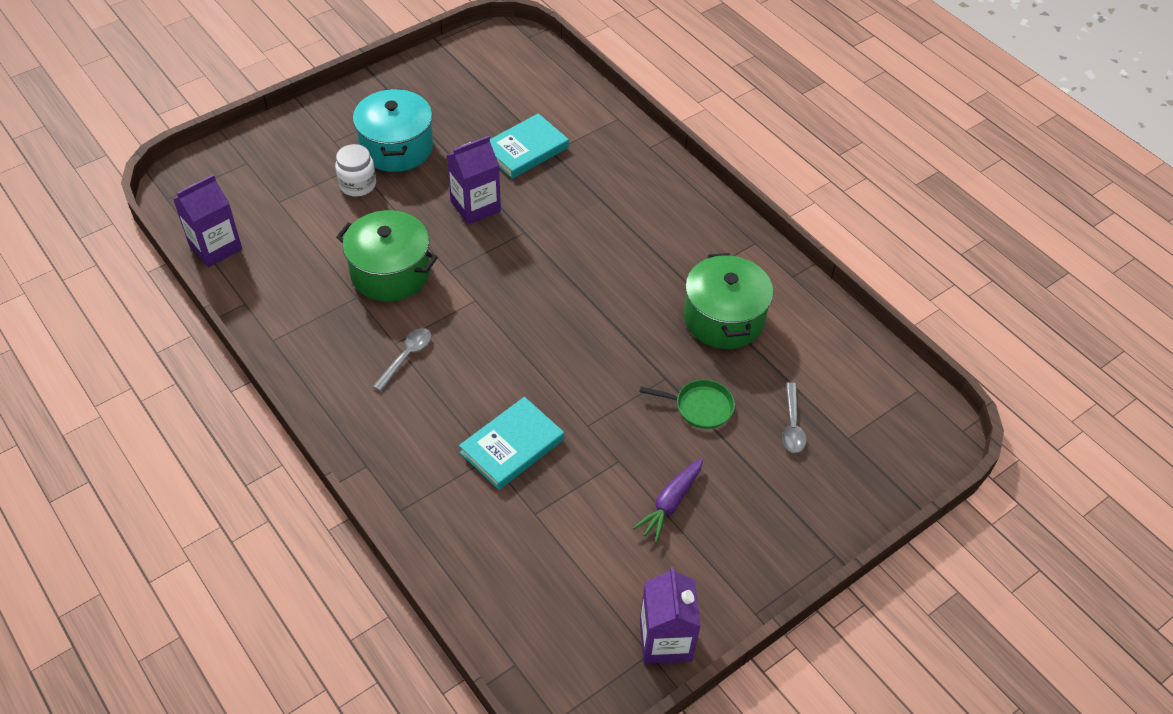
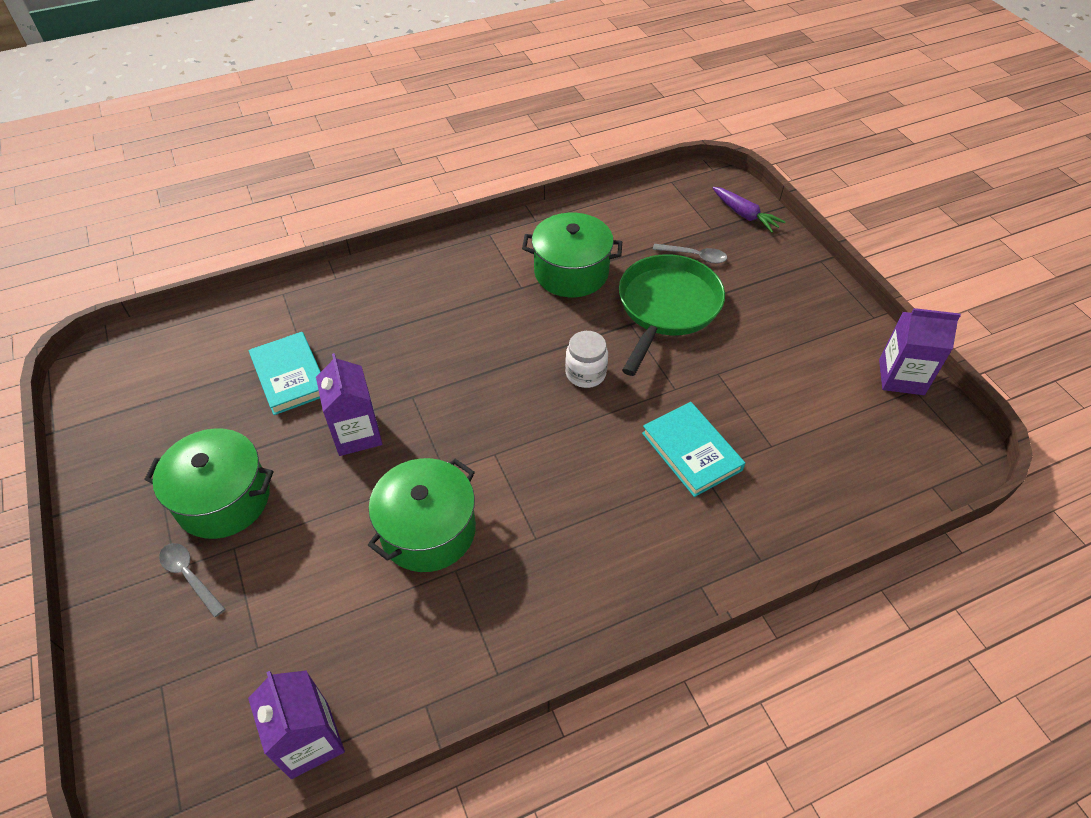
camera: 75 degrees left, 0 degrees up
white jar [335,144,376,196] -> white jar moved to [565,331,608,388]
turquoise pot [353,89,433,172] -> green pot [144,428,273,539]
grey spoon [373,328,431,391] -> grey spoon moved to [159,543,225,618]
purple carrot [633,458,703,543] -> purple carrot moved to [713,187,785,233]
green pan [640,380,735,429] -> green pan [619,254,725,376], size x2.02

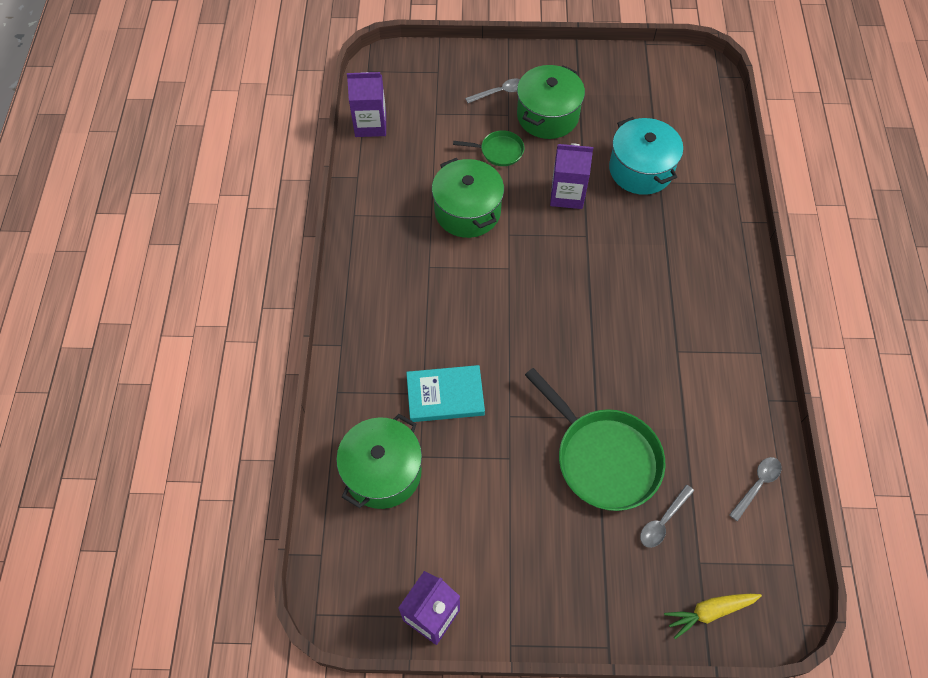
camera: 115 degrees right, 10 degrees up
turquoise book [248,332,321,415] -> turquoise pot [609,117,683,195]
green pot [522,213,622,297] -> green pot moved to [336,414,422,509]
white jar [565,331,608,388] -> none
purple carrot [713,187,785,233] -> yellow carrot [664,594,762,639]
none -> green pan [453,130,524,166]
none -> grey spoon [729,457,782,521]

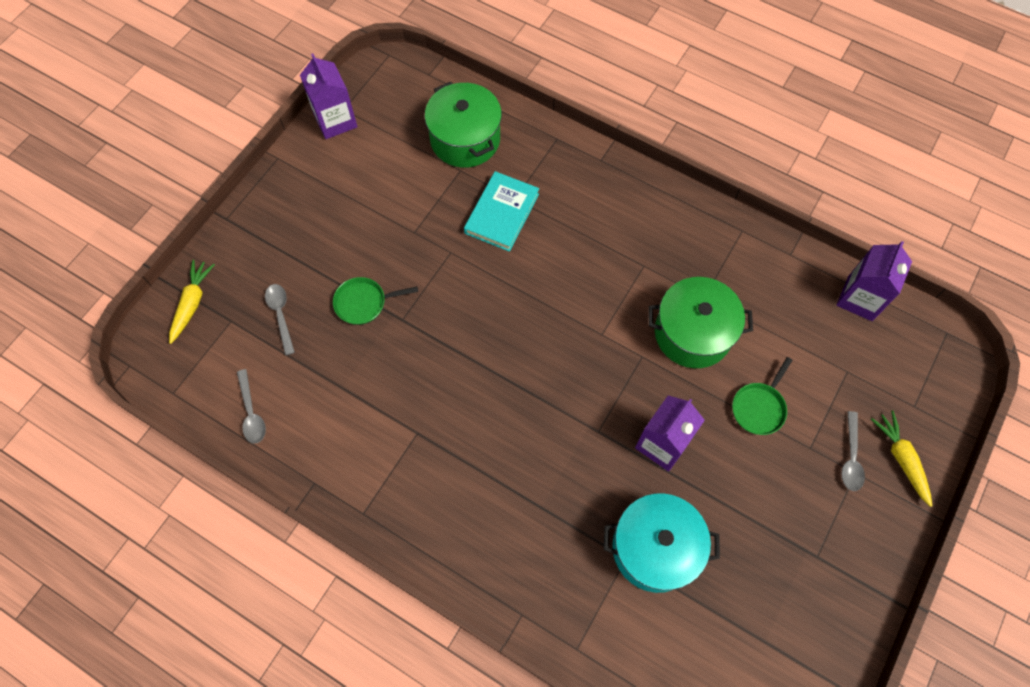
camera: 120 degrees right, 5 degrees up
green pot [517,65,585,139] -> none
green pan [525,368,665,511] -> green pan [333,277,418,325], size x0.50
none -> yellow carrot [871,410,932,507]

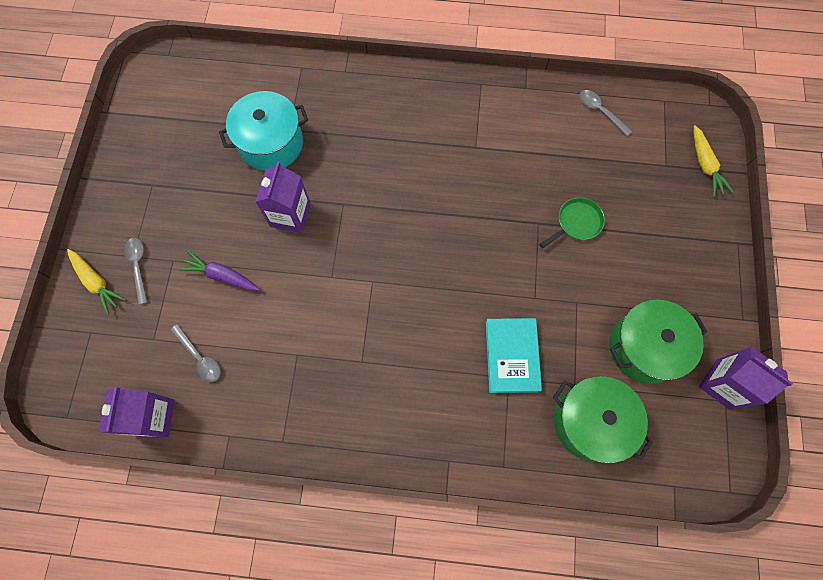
camera: 155 degrees right, 5 degrees up
grey spoon [265,284,295,355] -> grey spoon moved to [171,324,221,382]
green pot [649,277,753,368] -> green pot moved to [609,300,707,384]
green pan [732,357,793,435] -> purple carrot [178,251,260,290]

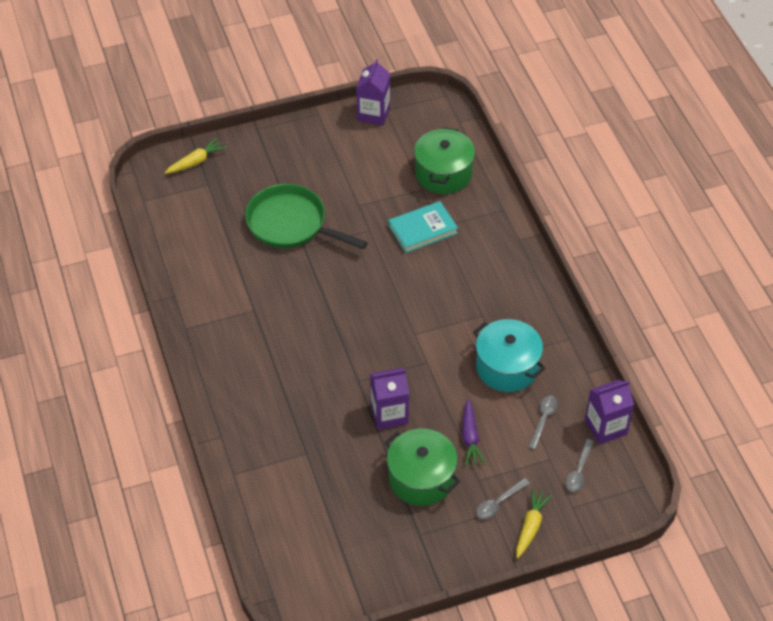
camera: 115 degrees left, 20 degrees down
turquoise pot [219,91,308,171] -> turquoise pot moved to [473,319,546,392]
green pan [539,197,605,248] -> green pan [245,184,368,249], size x2.02
grey spoon [580,90,632,136] -> grey spoon moved to [565,439,594,492]
green pot [609,300,707,384] -> green pot moved to [385,428,460,506]

